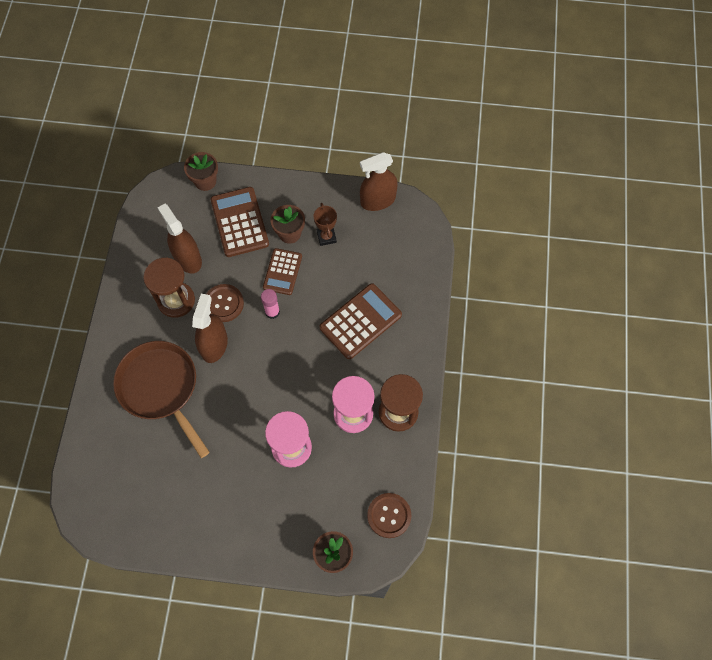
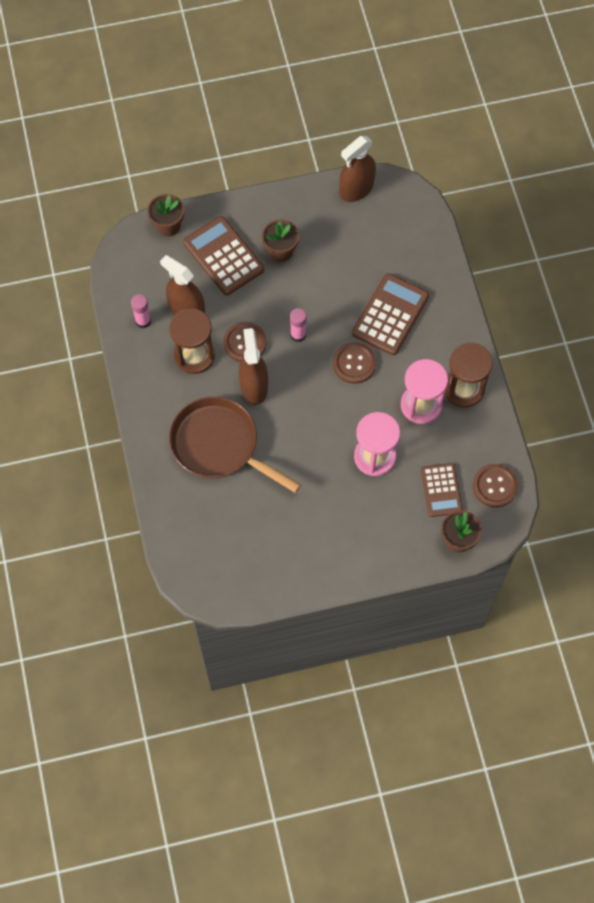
camera: 20 degrees left, 0 degrees up
brown calculator [263,248,302,295] -> brown calculator moved to [421,463,463,517]
brown trophy [314,203,337,246] -> none
none -> pink glue stick [131,294,151,328]
none -> brown button [333,342,376,384]

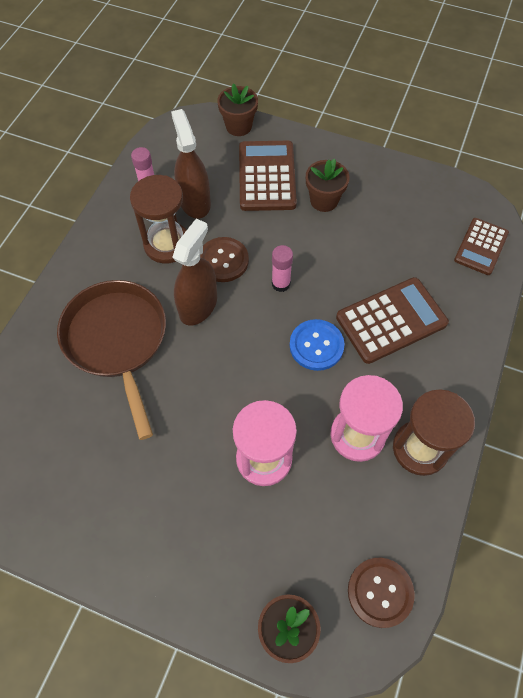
camera: 35 degrees right, 5 degrees down
brown button [333,342,376,384] -> blue button [290,319,344,371]
brown spray bottle [339,136,376,202] -> none
brown calculator [421,463,463,517] -> brown calculator moved to [454,218,509,275]

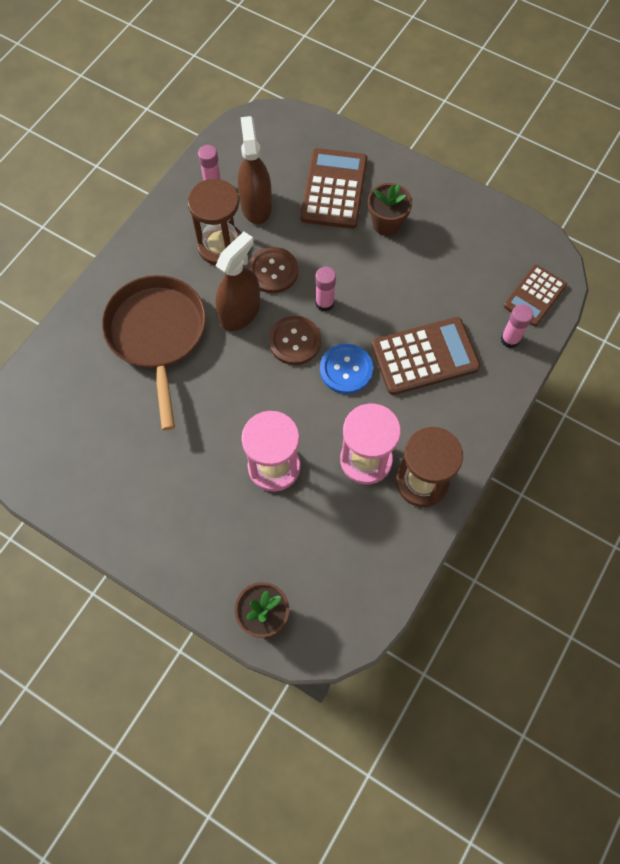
camera: 10 degrees right, 5 degrees up
brown flower pot [217,84,258,136] -> none
brown button [348,558,415,628] -> brown button moved to [269,316,321,365]
none -> pink glue stick [501,304,533,348]

